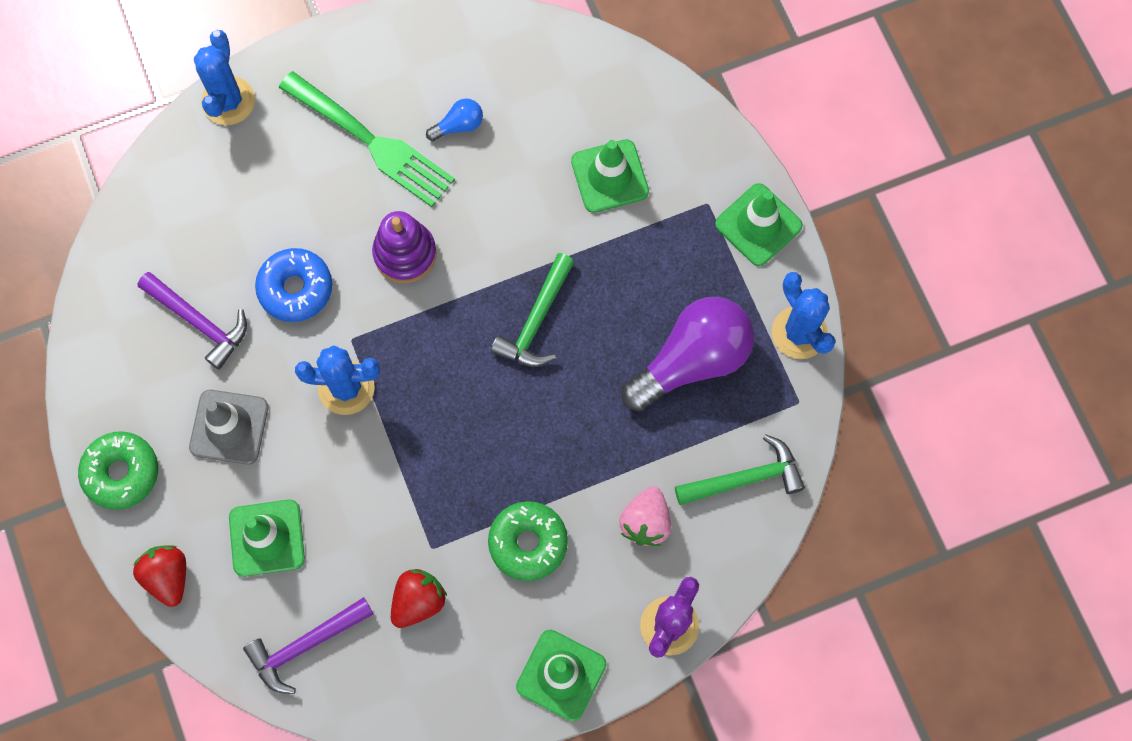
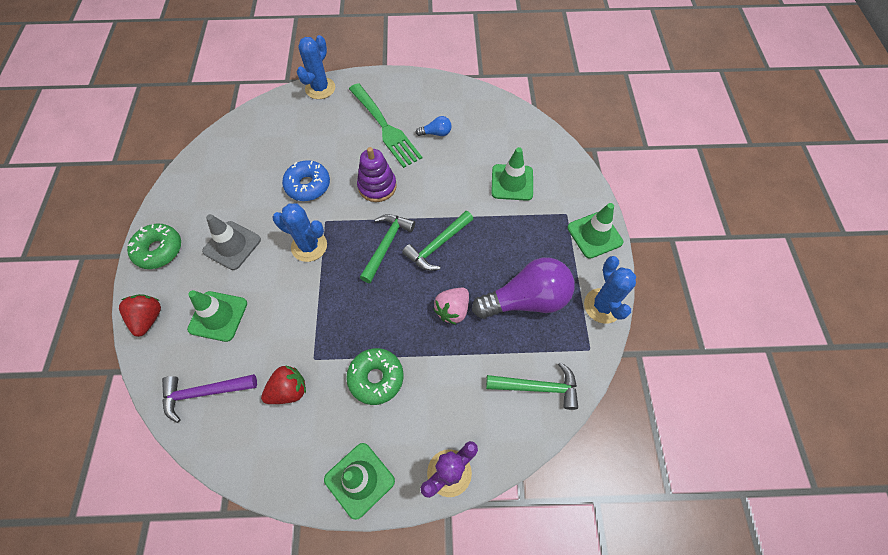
camera: 20 degrees right, 10 degrees down
purple hammer [138,272,247,370] -> none
pink strawberry [619,486,671,546] -> pink strawberry moved to [433,288,469,325]
none -> green hammer [360,214,415,283]

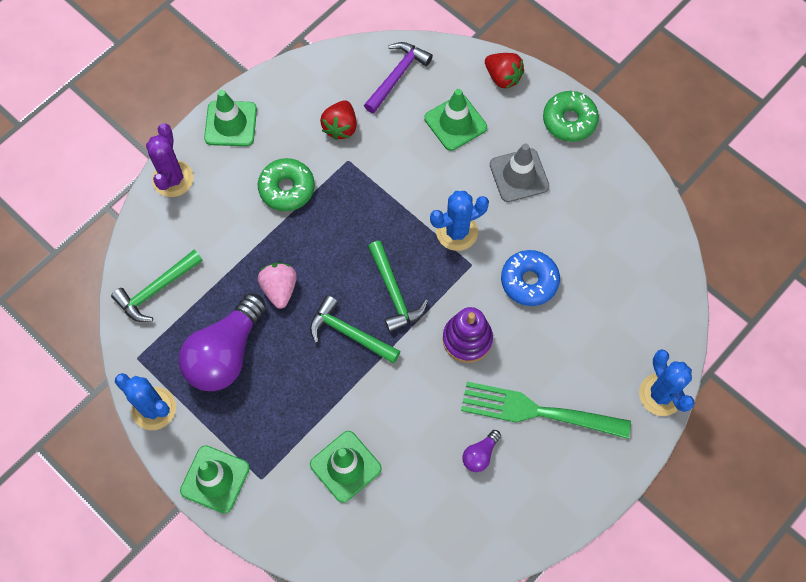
camera: 135 degrees right, 5 degrees up
green hammer [402,211,473,271] -> green hammer turned 60 degrees counterclockwise [310,295,401,364]
blue light bulb [416,116,452,136] -> purple light bulb [462,430,501,472]

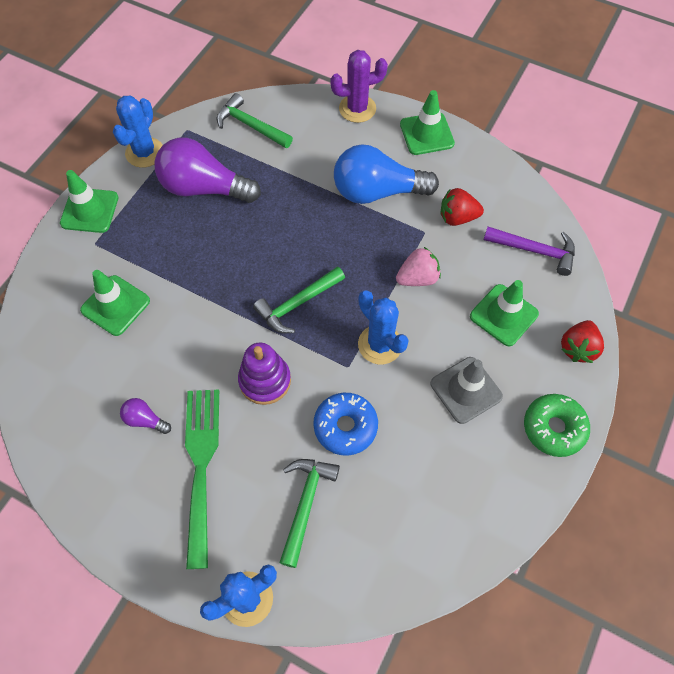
camera: 75 degrees right, 5 degrees down
green donut [258,158,315,211] -> blue light bulb [334,144,439,204]
pink strawberry [258,263,297,309] -> pink strawberry moved to [396,247,441,286]
green hammer [310,295,401,364] -> green hammer moved to [279,459,340,568]

